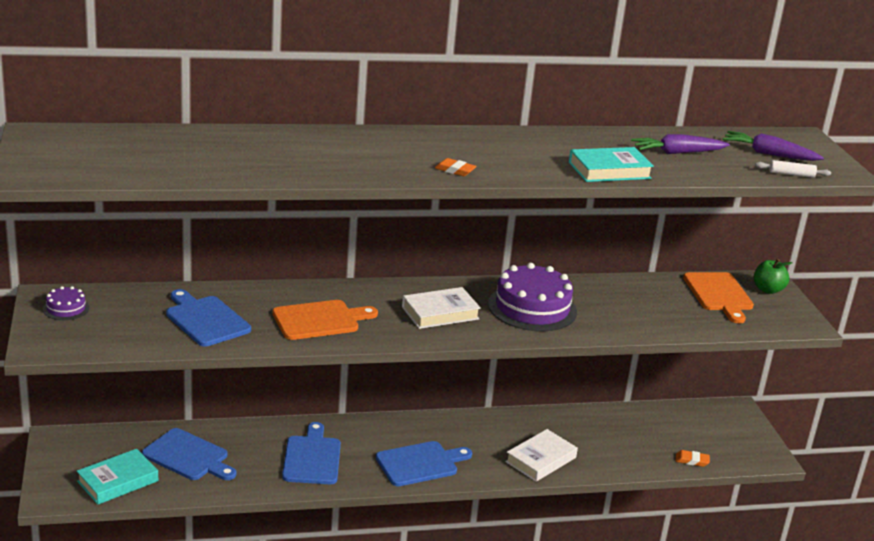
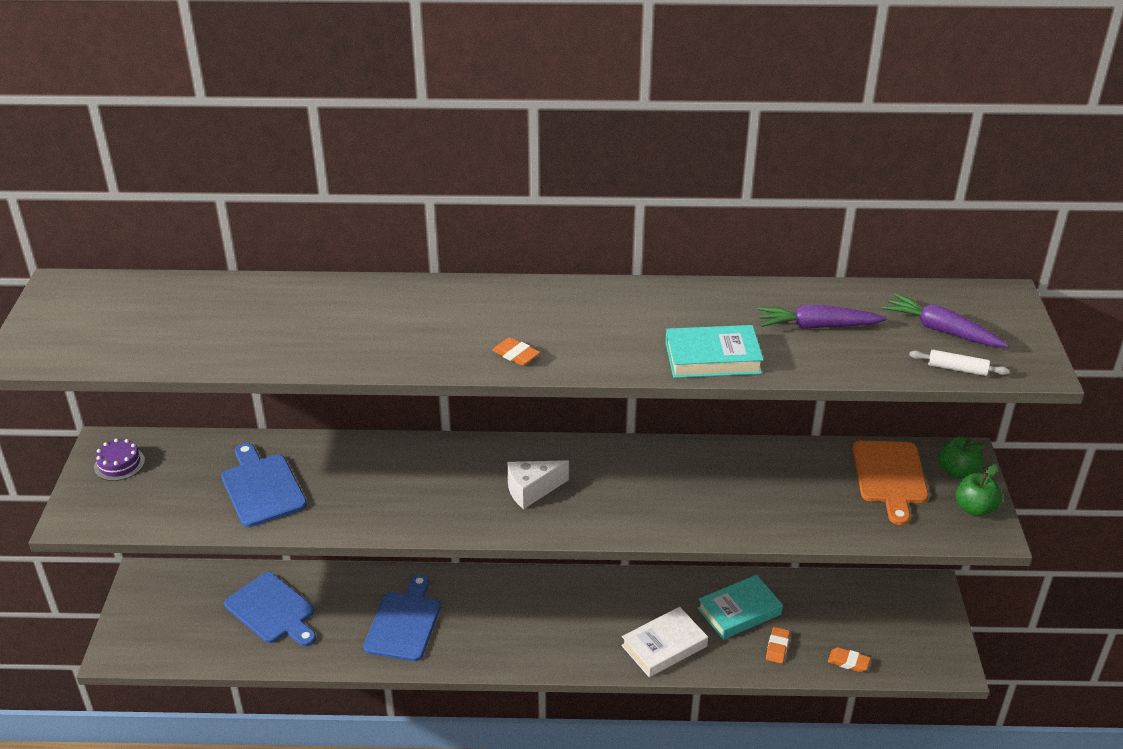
camera: 15 degrees right, 10 degrees up
turquoise book [77,449,158,505] -> turquoise book moved to [698,575,783,639]
orange cutting board [272,300,378,340] -> none
blue cutting board [376,441,472,486] -> none
white book [402,287,481,329] -> white cheese [507,460,569,509]
purple cake [488,263,577,331] -> none
none -> orange eraser [766,627,790,664]
none -> green apple [956,464,1003,517]

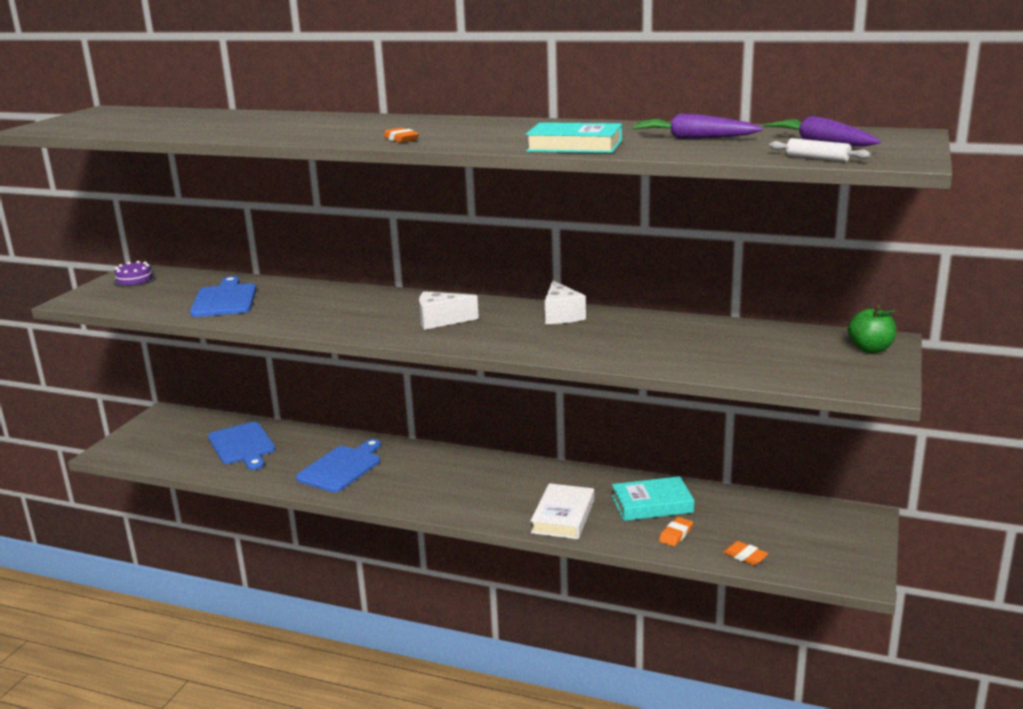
camera: 20 degrees right, 15 degrees down
white book [621,607,708,677] -> white book turned 60 degrees counterclockwise [530,483,594,539]
orange cutting board [853,441,928,525] -> none
green apple [956,464,1003,517] -> none
none -> white cheese [545,280,586,324]

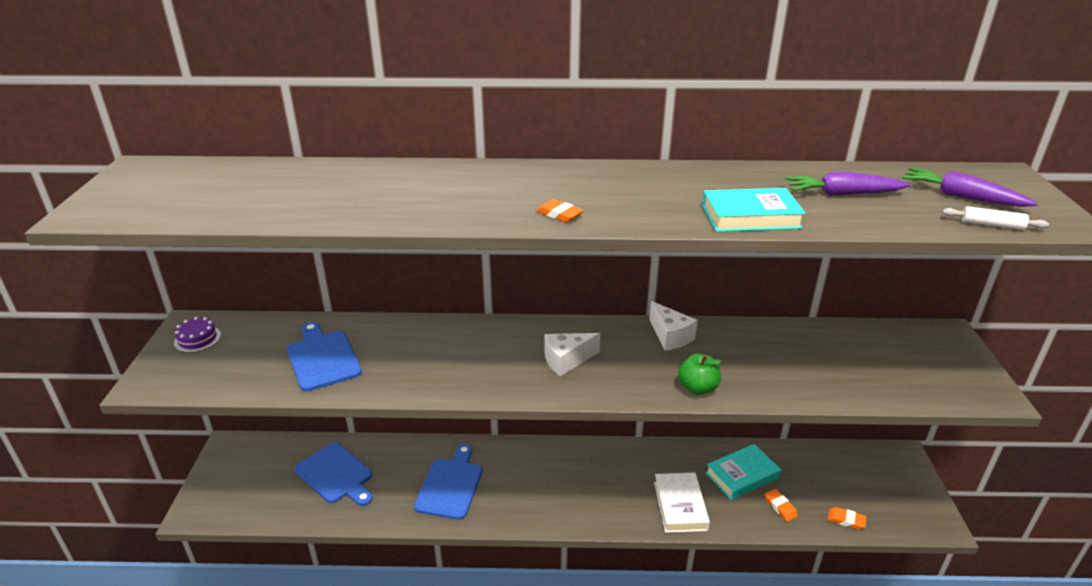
camera: 20 degrees left, 10 degrees up
orange eraser [659,517,693,546] -> orange eraser turned 45 degrees counterclockwise [765,489,798,522]
green apple [848,305,896,353] -> green apple moved to [678,354,722,395]

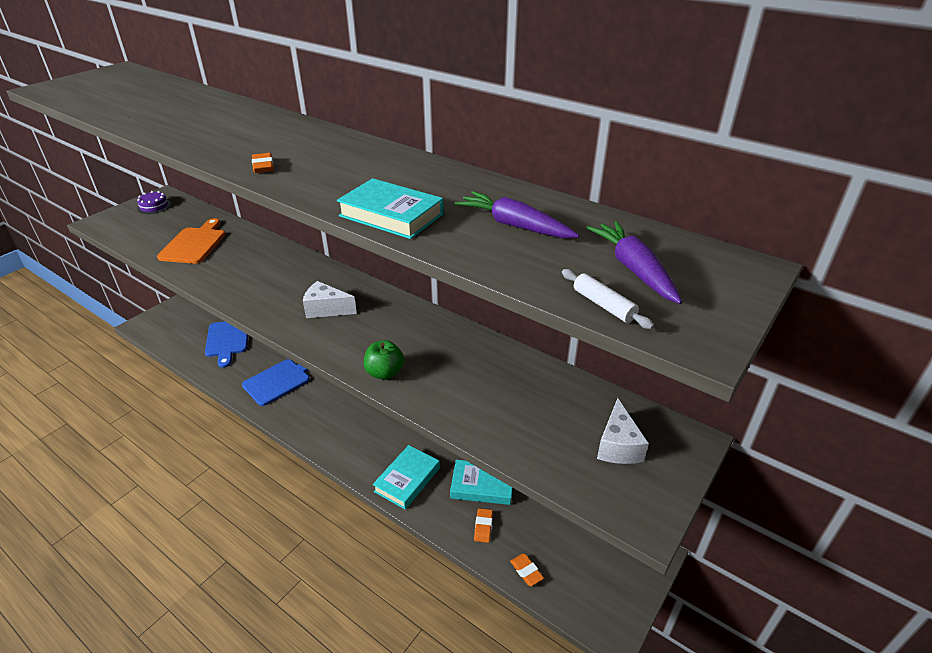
camera: 35 degrees right, 5 degrees up
blue cutting board [287,322,362,392] -> orange cutting board [157,218,225,264]
white cheese [649,301,698,351] -> white cheese moved to [597,398,649,464]
white book [654,473,710,533] -> turquoise book [373,445,440,509]

